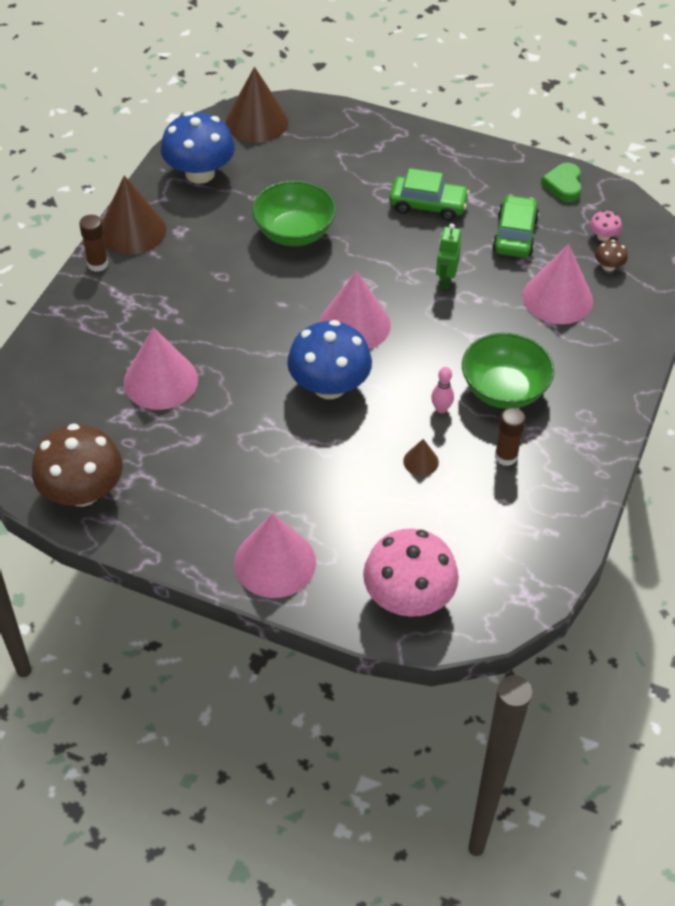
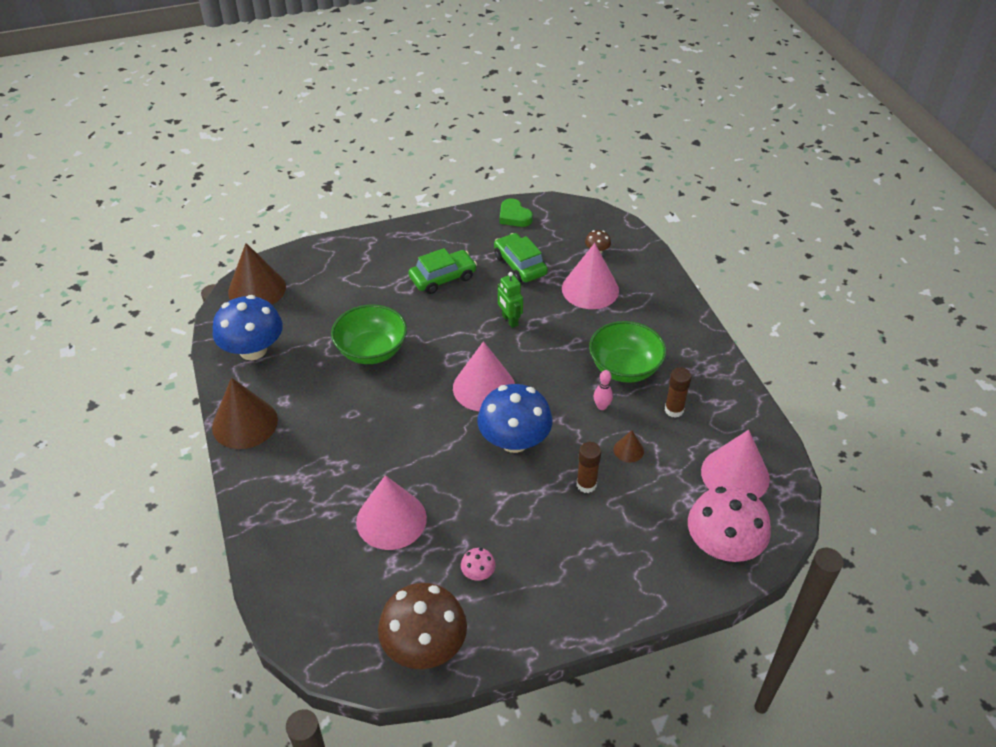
camera: 40 degrees left, 5 degrees down
brown glue stick [79,215,108,272] -> brown glue stick moved to [576,442,601,493]
pink cone [234,513,316,598] -> pink cone moved to [701,430,770,499]
pink mushroom [590,210,622,241] -> pink mushroom moved to [461,548,496,581]

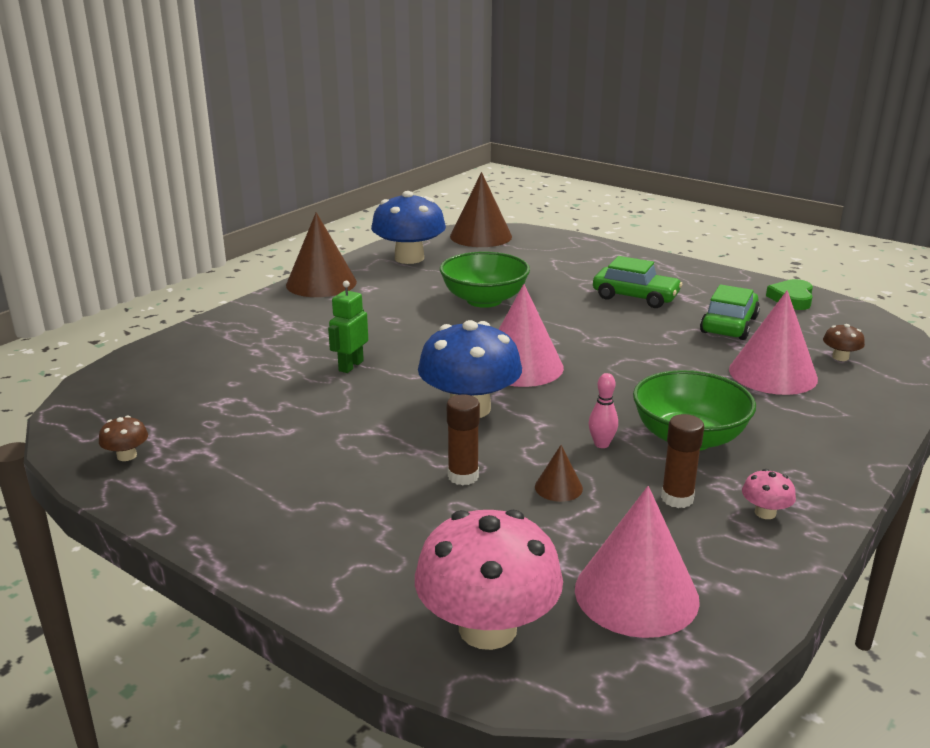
camera: 55 degrees right, 20 degrees down
pink cone [356,475,427,550] -> none
brown mushroom [378,583,467,669] -> brown mushroom [99,416,148,461], size x0.42
pink mushroom [461,548,496,581] -> pink mushroom moved to [742,469,796,519]
green robot [498,272,523,328] -> green robot moved to [328,281,368,373]

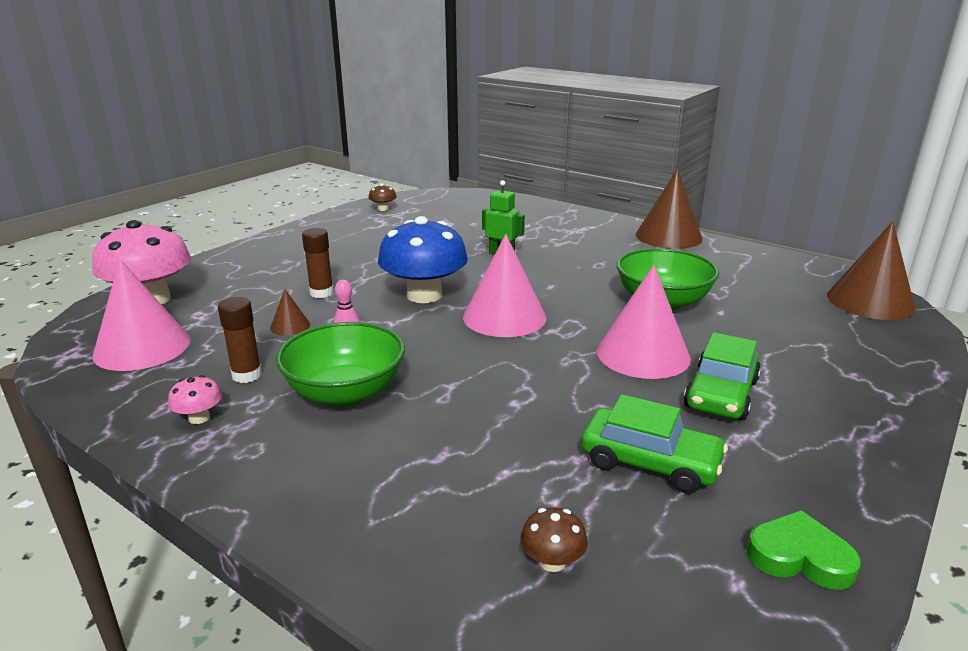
camera: 90 degrees right, 0 degrees up
blue mushroom [371,191,446,264] -> none
pink cone [729,290,818,395] -> pink cone moved to [597,265,691,379]

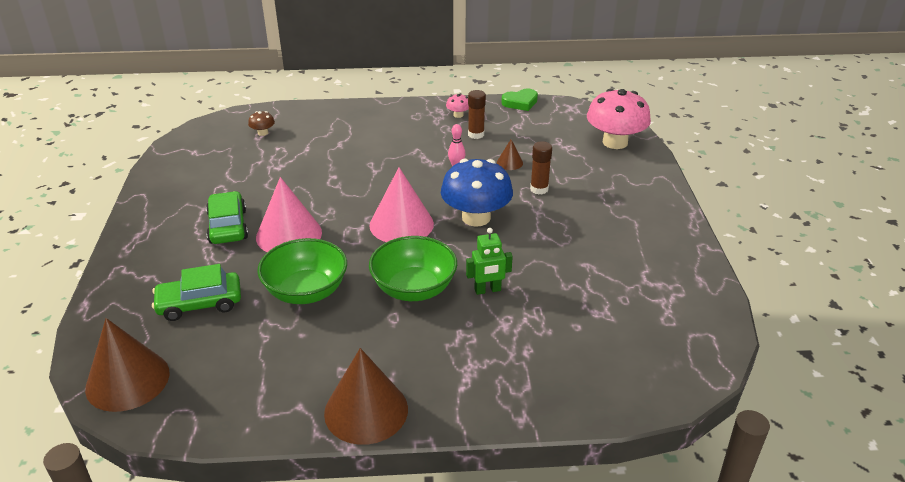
camera: 140 degrees right, 10 degrees up
pink cone [92,259,191,371] -> none
green bowl [276,322,405,407] -> green bowl moved to [369,236,457,301]
brown mushroom [369,184,397,211] -> none
green car [581,394,728,494] -> green car moved to [152,264,241,321]
green heart [747,510,861,590] -> green heart moved to [501,88,538,111]

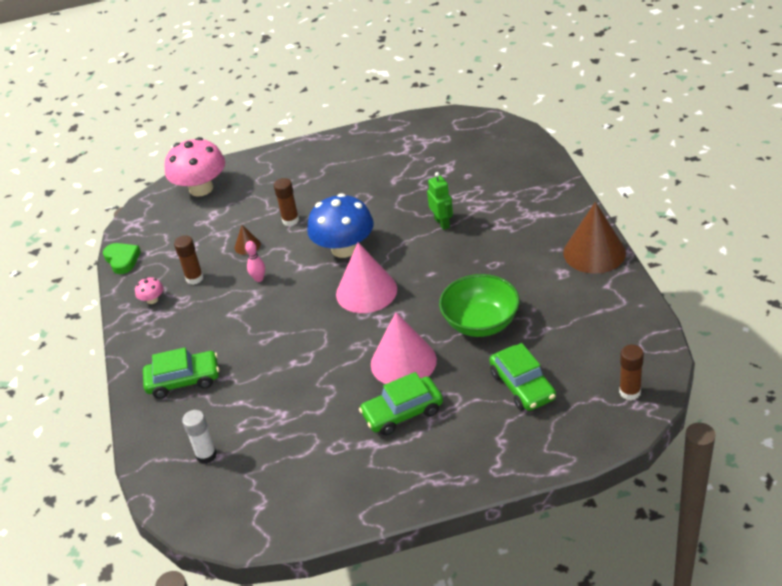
camera: 95 degrees left, 5 degrees up
brown cone [85,318,169,412] -> brown glue stick [619,345,644,400]
brown mushroom [248,111,275,136] -> white glue stick [182,410,217,464]
green bowl [369,236,457,301] -> none
none -> green car [143,348,219,399]

